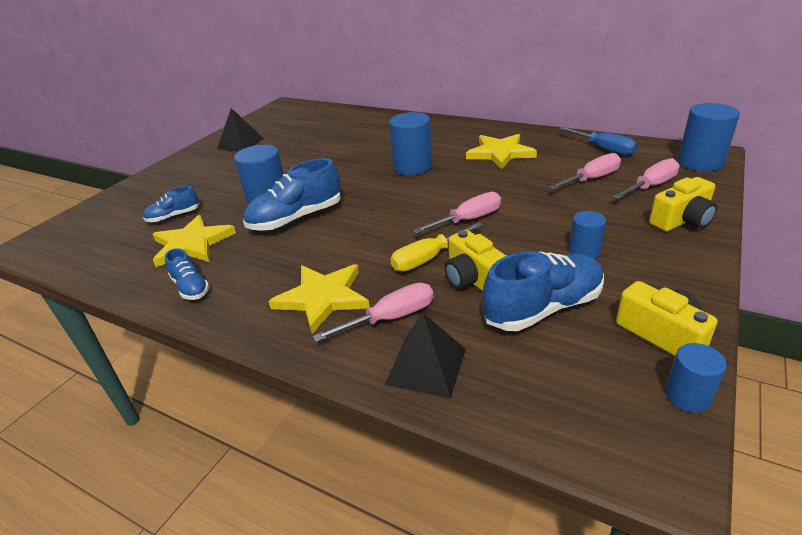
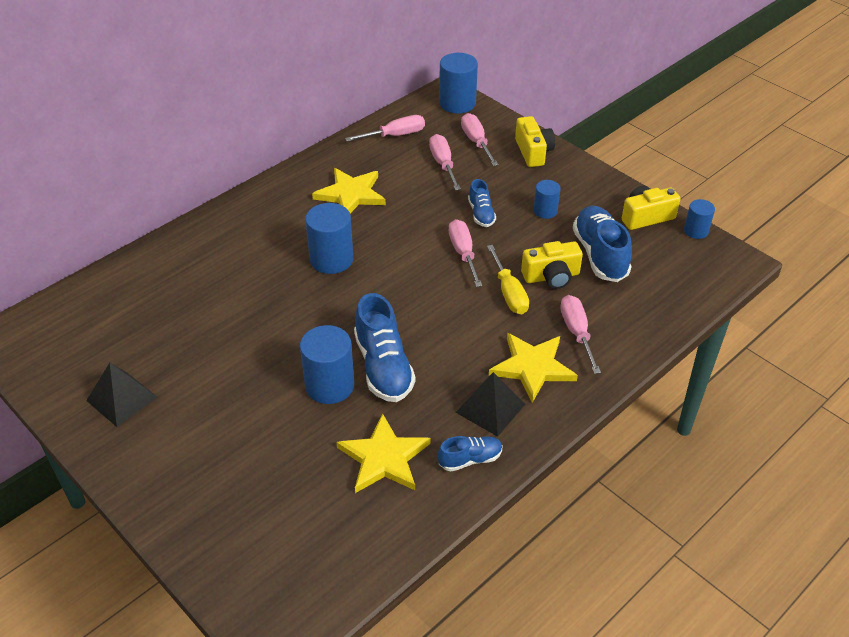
camera: 75 degrees left, 10 degrees up
blue shoe [143,186,199,222] -> blue shoe moved to [468,179,496,227]
black pyramid [385,312,466,398] -> black pyramid moved to [455,372,525,437]
blue screwdriver [559,127,638,156] -> pink screwdriver [345,115,425,142]

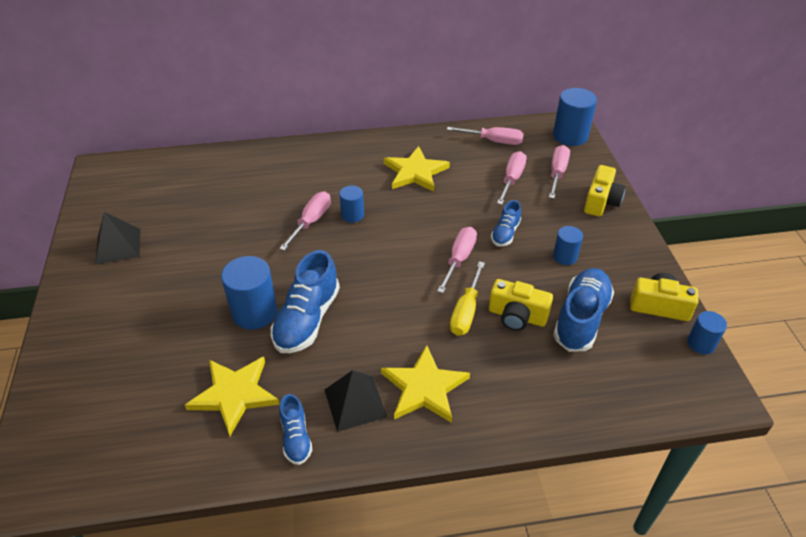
camera: 35 degrees right, 0 degrees up
blue cylinder [305,203,353,274] -> blue cylinder [339,185,364,223], size x0.58
blue shoe [438,436,503,472] -> blue shoe turned 60 degrees clockwise [279,394,313,465]
pink screwdriver [560,295,601,374] -> pink screwdriver moved to [279,192,331,251]

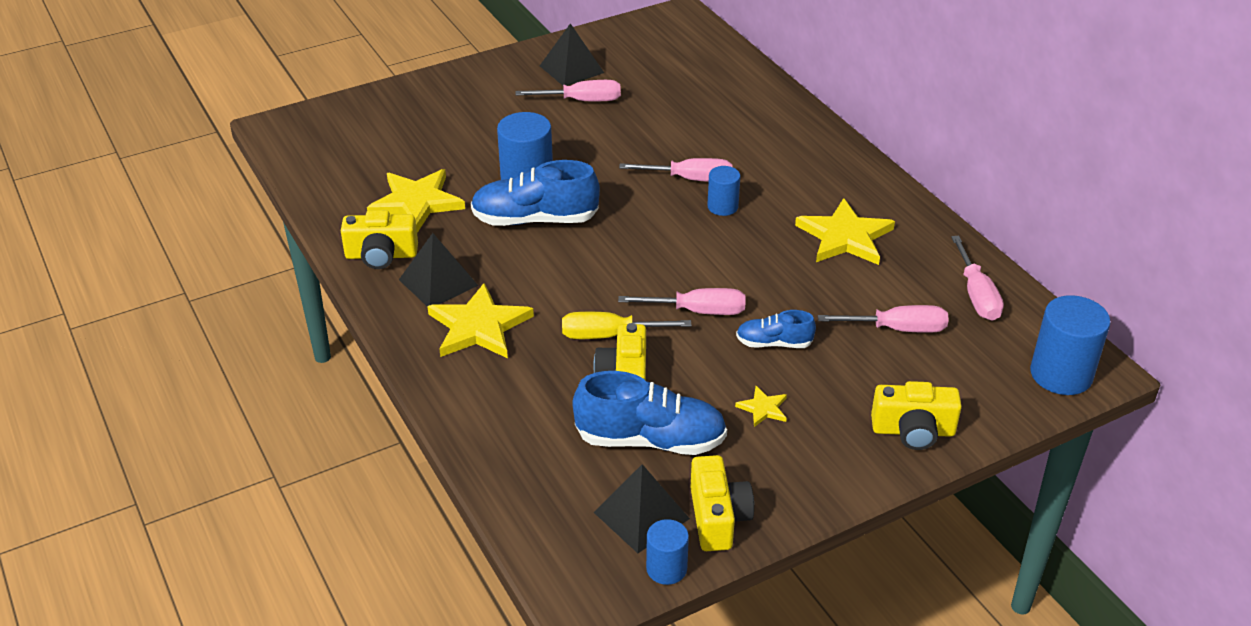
camera: 70 degrees right, 5 degrees down
blue shoe [279,394,313,465] -> yellow camera [341,210,418,269]
pink screwdriver [549,145,570,199] -> pink screwdriver moved to [515,80,621,101]
blue cylinder [553,226,583,265] -> yellow star [735,386,787,427]
none -> black pyramid [594,464,690,553]

